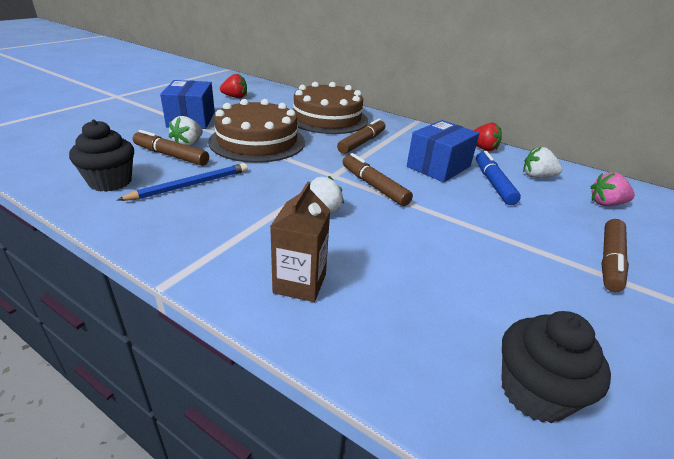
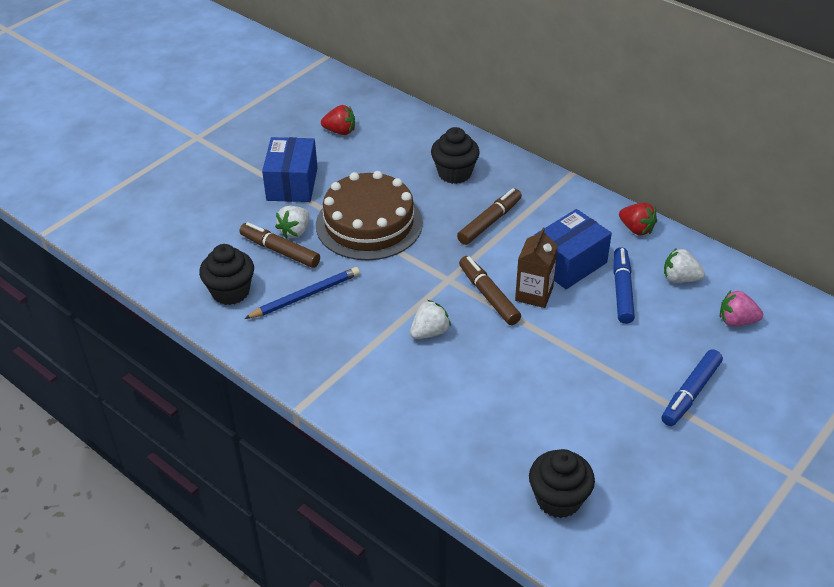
camera: 10 degrees right, 10 degrees up
brown carton [270,182,330,302] -> brown carton moved to [515,227,558,308]
brown cake [292,82,368,134] -> black cupcake [431,127,480,184]
brown marker [601,219,629,292] -> blue marker [661,349,723,426]

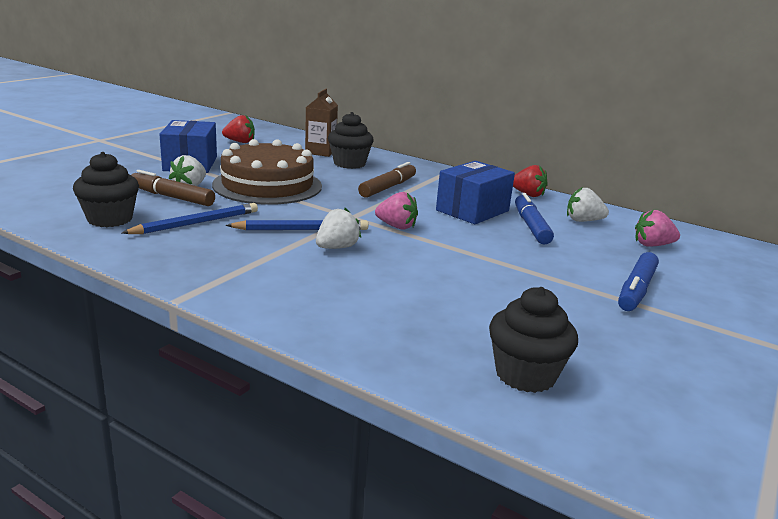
camera: 10 degrees left, 20 degrees down
brown marker [459,256,521,325] -> pink strawberry [375,192,418,230]
brown carton [515,227,558,308] -> brown carton moved to [305,89,338,157]
none -> blue pencil [226,220,368,230]

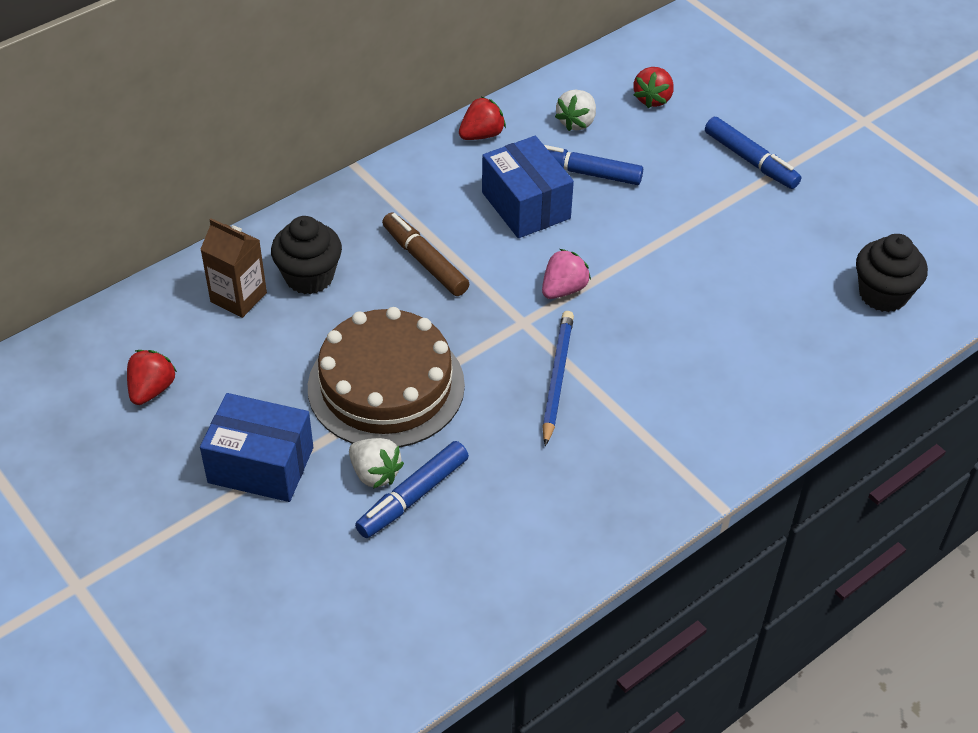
camera: 70 degrees left, 25 degrees up
black cupcake [73,152,139,227] -> none
blue pencil [122,203,258,234] -> none
brown marker [131,170,215,206] -> blue marker [355,441,469,538]
white strawberry [316,208,361,249] -> none
pink strawberry [635,210,680,247] -> red strawberry [633,67,674,108]

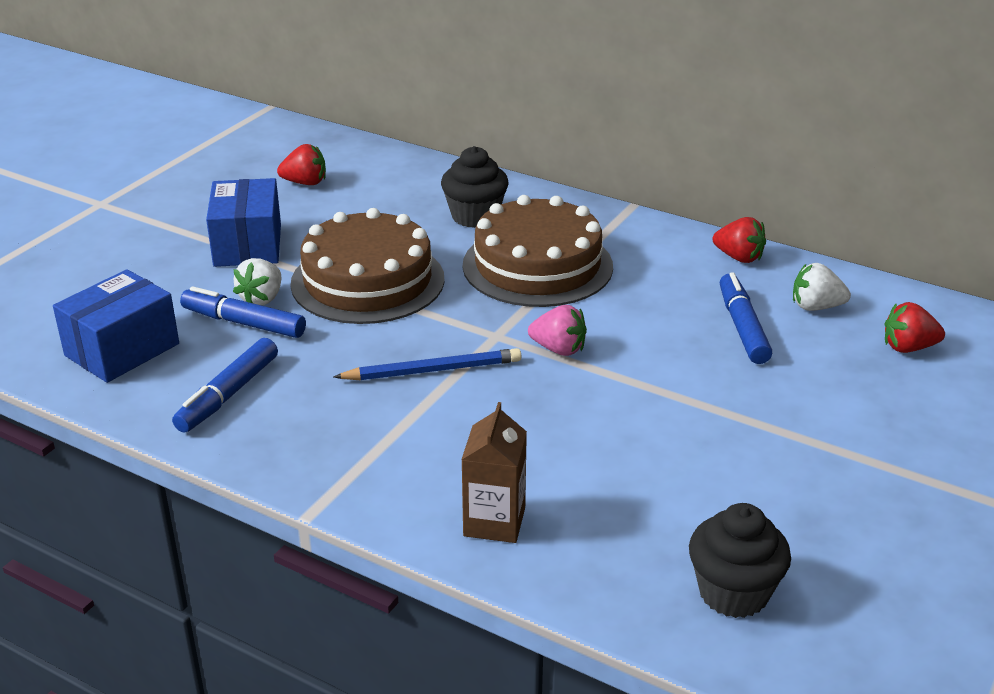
camera: 70 degrees right, 15 degrees down
brown carton [200,218,267,318] -> brown carton moved to [461,402,527,543]
brown marker [382,212,469,296] -> brown cake [463,195,613,307]
blue box [482,136,574,238] -> blue box moved to [53,269,179,383]
blue marker [705,117,801,189] -> blue marker moved to [172,338,278,433]

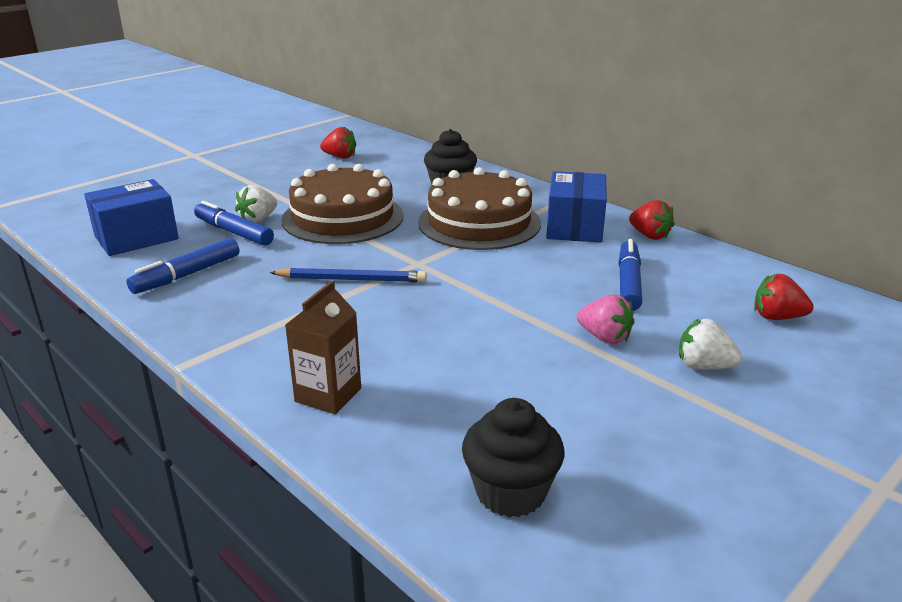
camera: 15 degrees right, 5 degrees down
blue box [206,178,281,267] -> blue box moved to [546,171,607,243]
pink strawberry [528,305,587,356] -> pink strawberry moved to [577,294,634,344]
white strawberry [793,263,851,311] -> white strawberry moved to [679,319,743,370]

